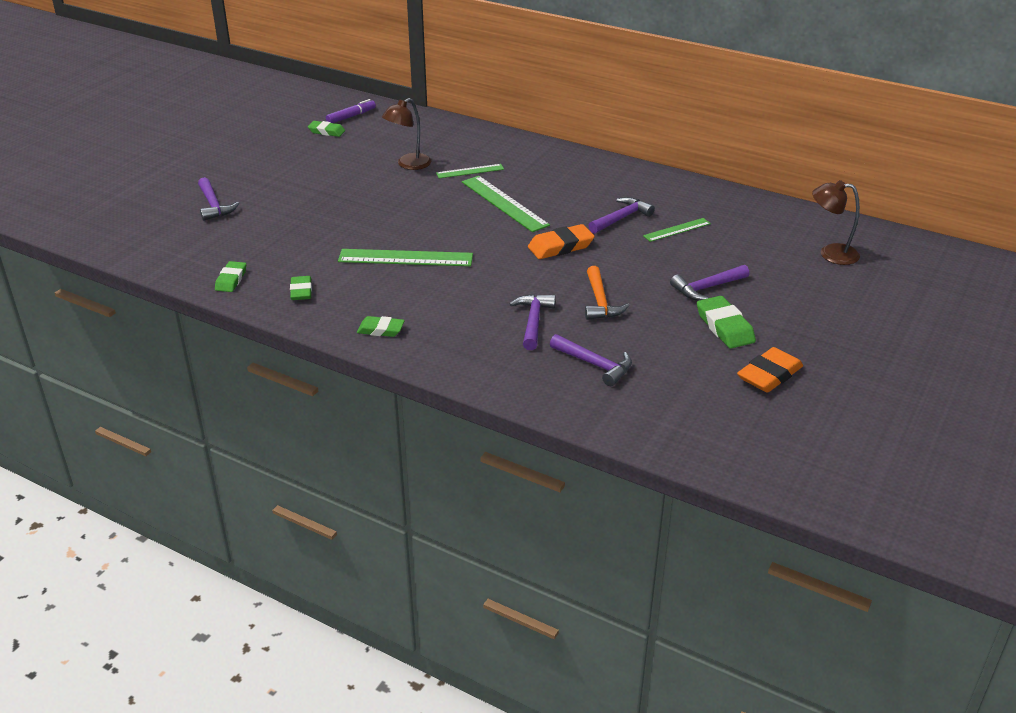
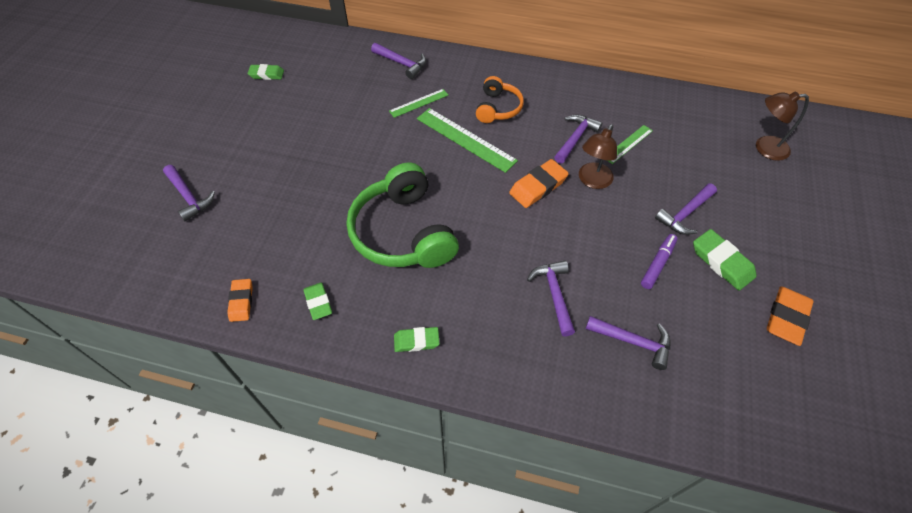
camera: 15 degrees left, 20 degrees up
green eraser [215,261,246,292] -> orange eraser [227,279,253,322]
purple marker [326,99,376,123] -> purple marker moved to [641,234,678,289]
green ruler [338,249,473,266] -> green headphones [346,163,459,268]
brown lamp [382,98,432,170] -> brown lamp moved to [579,124,617,189]
orange hammer [585,266,629,320] -> none
none -> purple hammer [371,43,426,79]
none -> orange headphones [476,76,524,123]

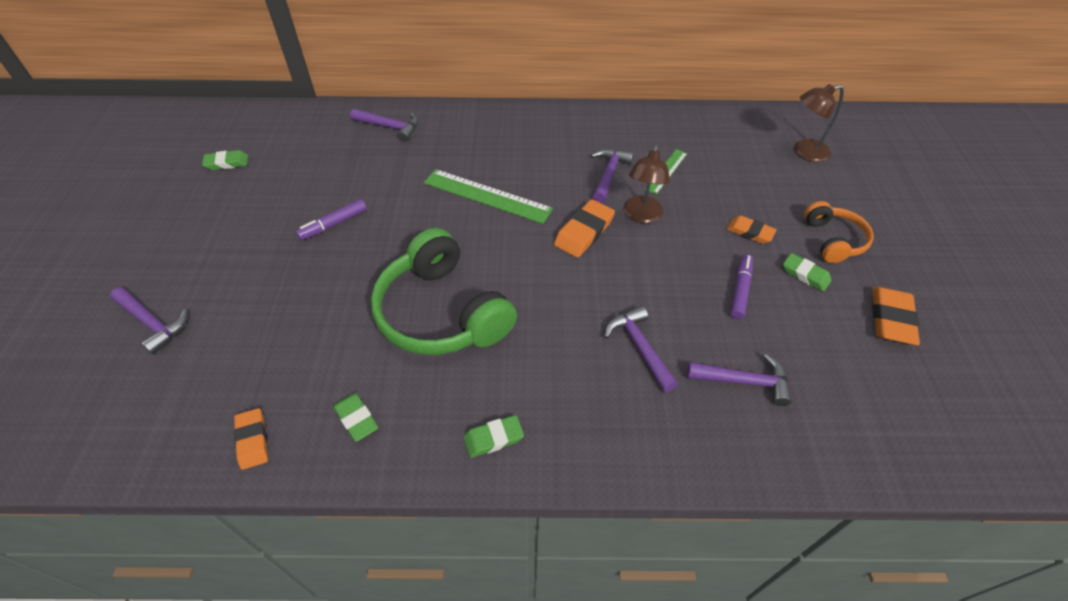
camera: 15 degrees left, 5 degrees down
green ruler [389,89,448,118] -> none
orange headphones [476,76,524,123] -> orange headphones moved to [804,201,874,263]
purple hammer [655,183,717,235] -> orange eraser [727,215,777,244]
green eraser [693,229,757,291] -> green eraser [783,253,832,292], size x0.65
none -> purple marker [296,199,367,240]

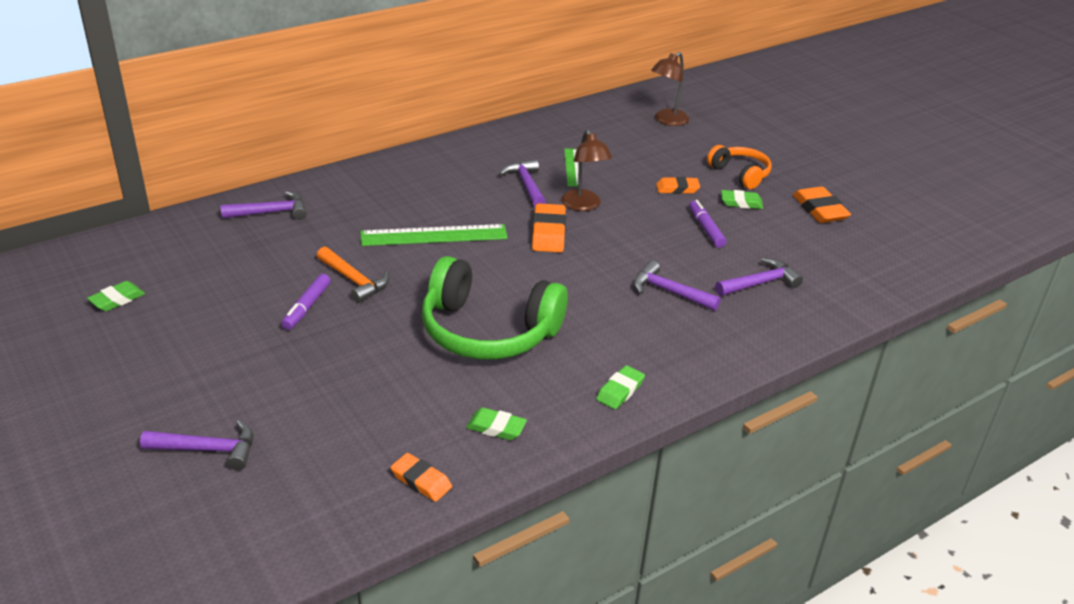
camera: 35 degrees left, 15 degrees down
none -> orange hammer [317,246,389,303]

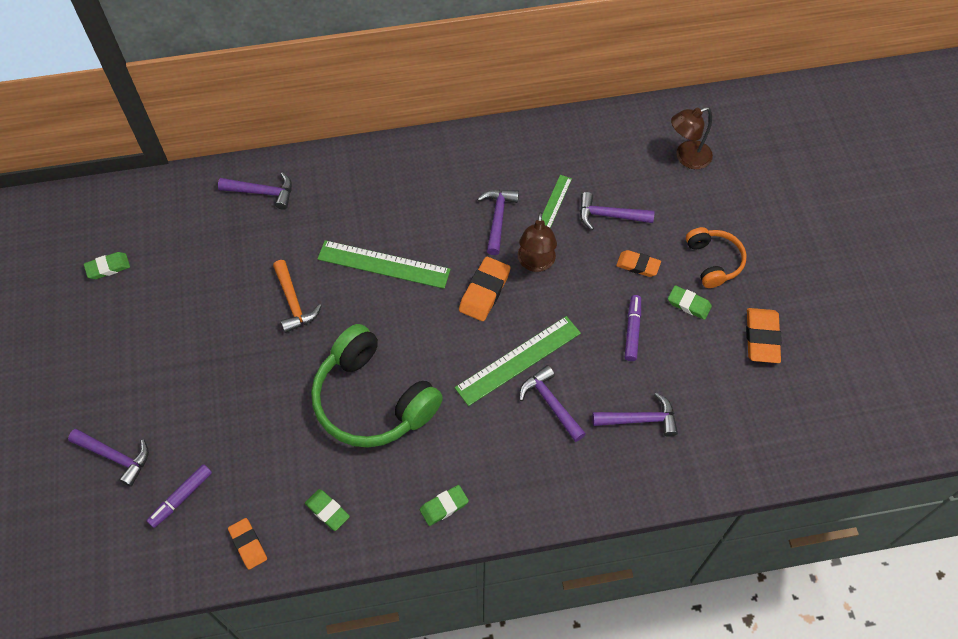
camera: 25 degrees right, 25 degrees up
purple marker [281,274,331,330] -> purple marker moved to [146,464,212,528]
none -> green ruler [455,316,581,406]
none -> purple hammer [580,192,655,230]

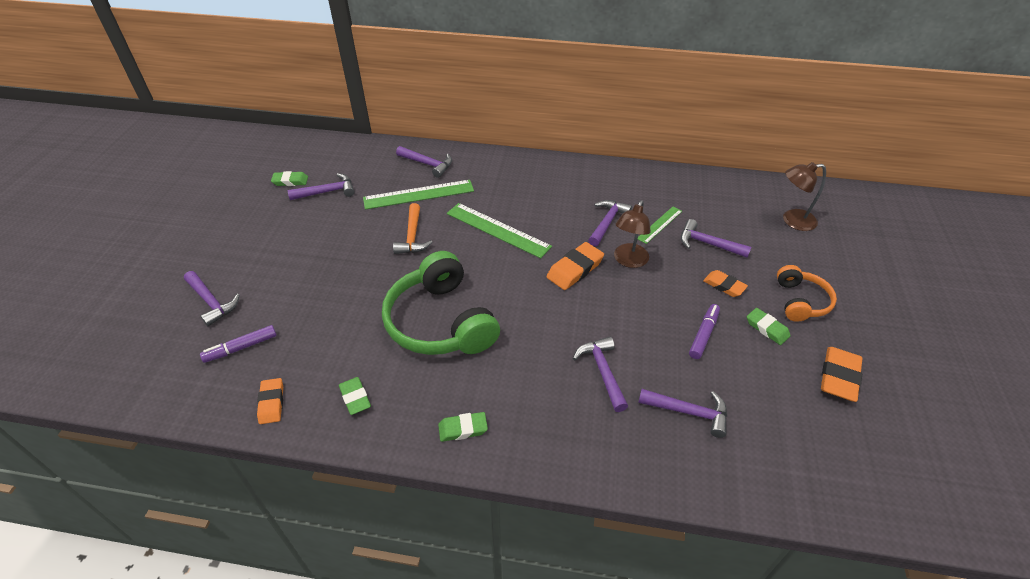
camera: 20 degrees right, 15 degrees down
green ruler [455,316,581,406] -> green ruler moved to [363,180,474,210]
none -> purple hammer [287,173,355,200]

